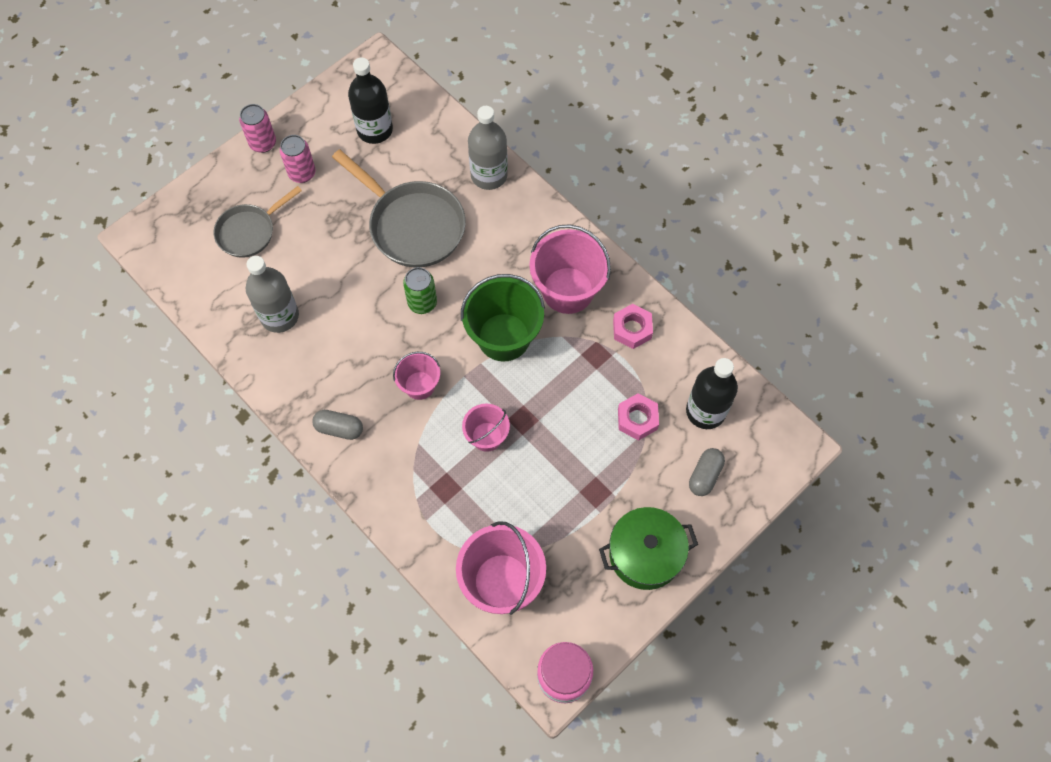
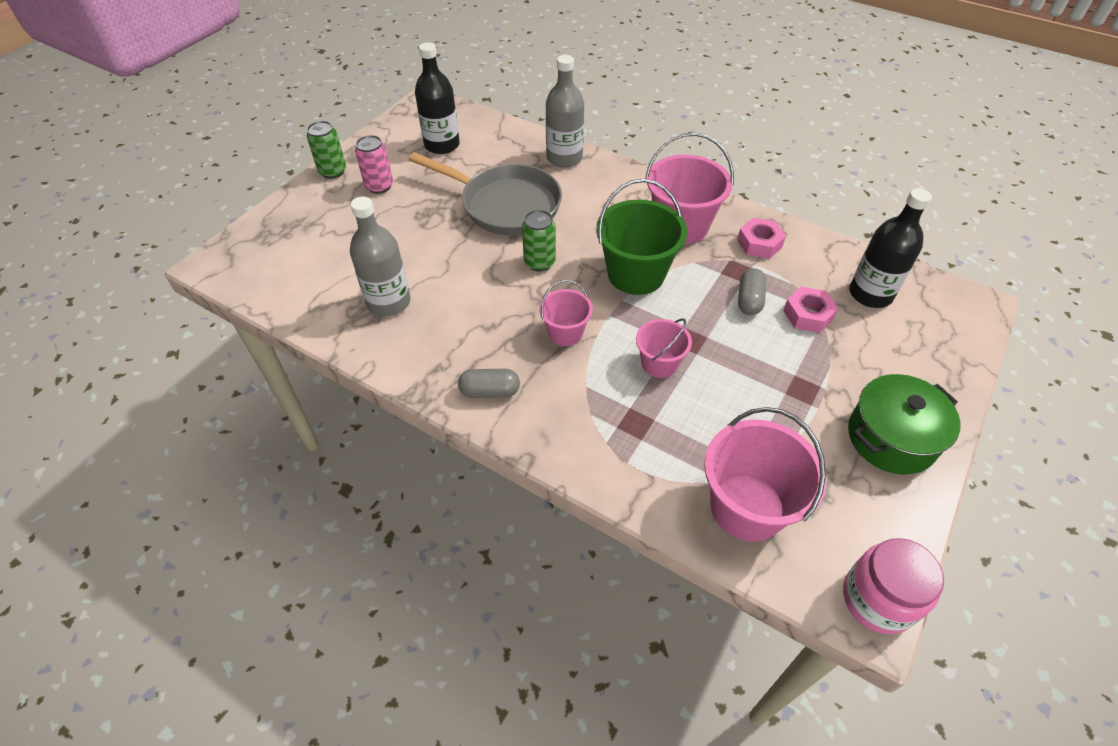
camera: 15 degrees left, 15 degrees down
grey pan [214,186,302,258] -> none
pink can [239,104,276,153] -> green can [307,121,346,179]
grey capsule [689,448,725,496] -> grey capsule moved to [738,268,766,315]

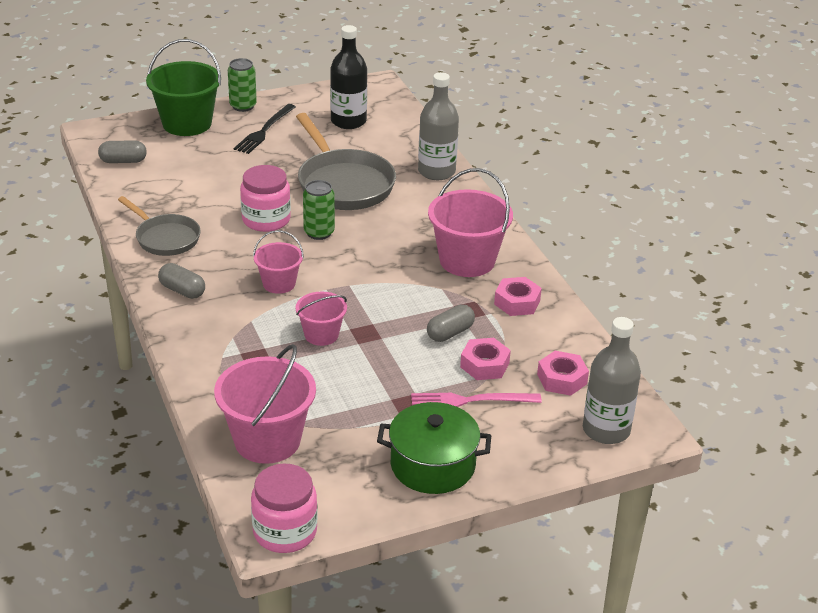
camera: 35 degrees right, 15 degrees down
grey bottle [350,197,411,316] -> grey bottle moved to [583,317,641,444]
pink can [355,135,393,194] -> black fork [234,104,296,154]
green bucket [596,179,688,295] -> green bucket moved to [146,39,221,136]
black bottle [849,188,932,308] -> pink nut [537,351,589,396]
none -> grey capsule [98,140,147,163]
none -> grey pan [118,196,201,256]
none -> pink jar [240,165,291,232]
none -> pink fork [411,393,542,407]

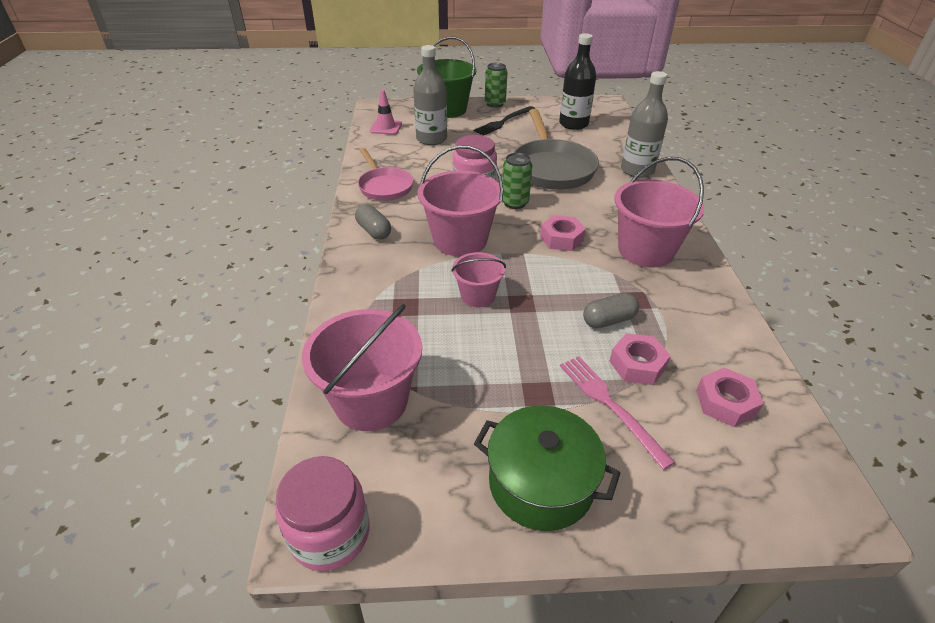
camera: 20 degrees right, 5 degrees up
grey capsule [98,140,147,163] -> pink traffic cone [370,90,402,135]
grey pan [118,196,201,256] -> pink pan [358,148,414,201]
pink bucket [253,230,304,294] -> pink bucket [418,145,504,256], size x1.76
pink fork [411,393,542,407] -> pink fork turned 45 degrees clockwise [560,356,675,470]
pink nut [494,277,542,316] -> pink nut moved to [540,215,586,251]
grey bottle [583,317,641,444] -> grey bottle moved to [413,45,447,145]

